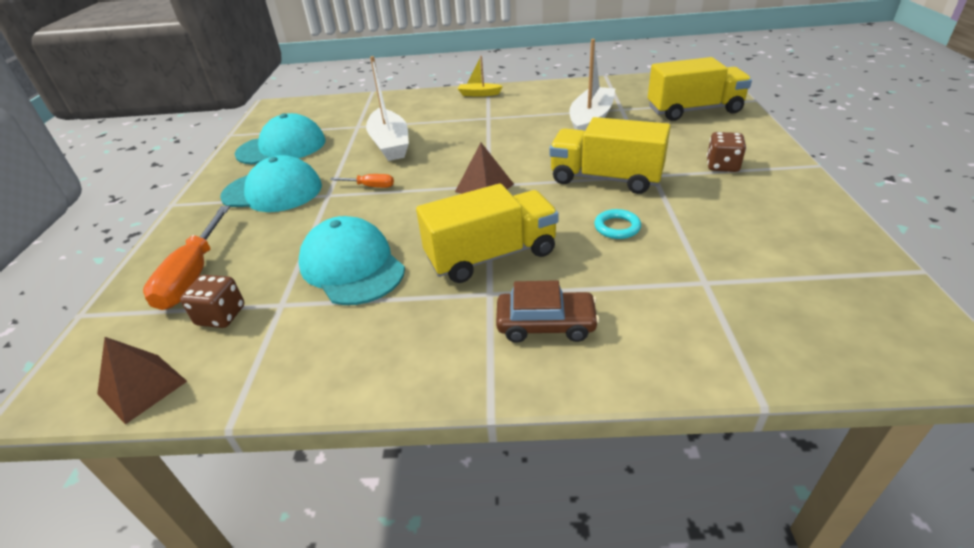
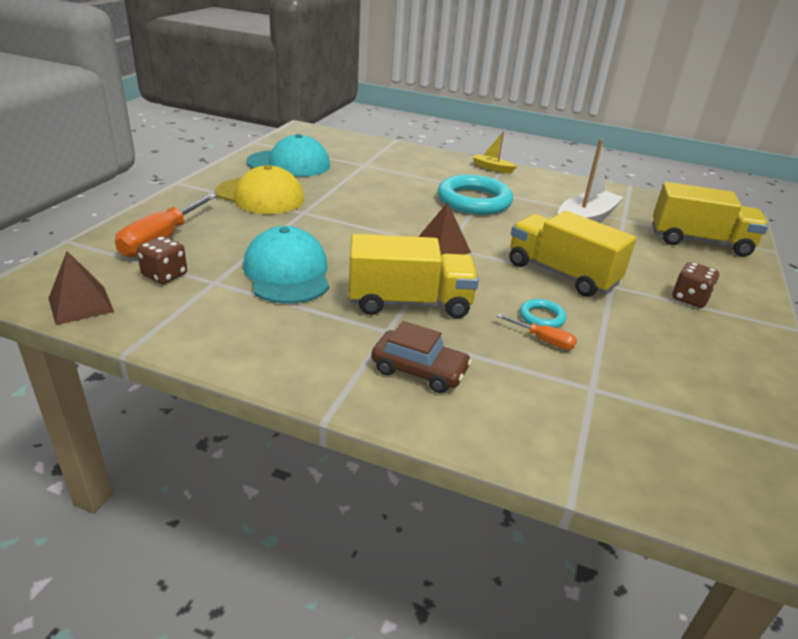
camera: 15 degrees right, 5 degrees down
turquoise cap [220,155,322,212] -> yellow cap [215,165,304,214]
orange screwdriver [330,174,394,188] -> orange screwdriver moved to [497,314,577,350]
white boat [366,56,409,161] -> none
none -> turquoise ring [438,175,513,215]

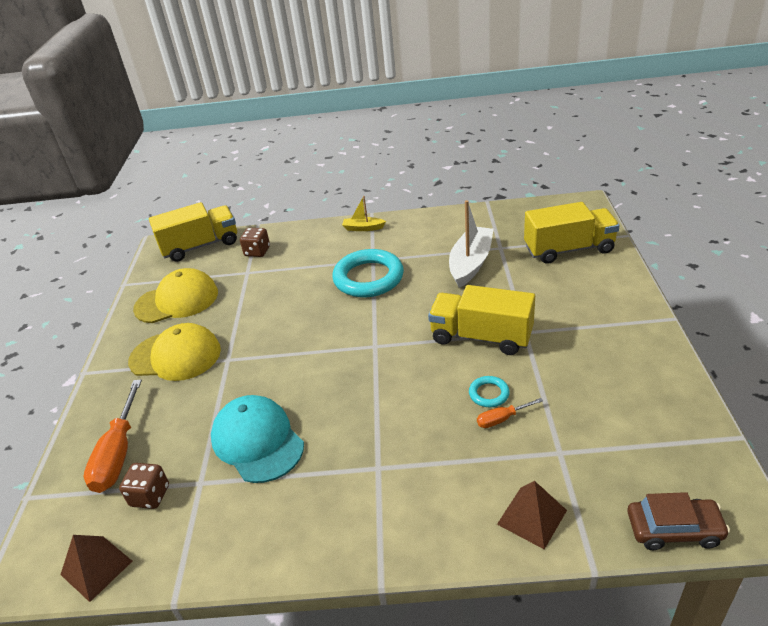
camera: 15 degrees left, 5 degrees up
turquoise cap [247,134,330,177] -> yellow cap [133,268,218,323]
yellow truck [349,234,479,318] -> yellow truck moved to [149,202,237,262]
brown car [371,321,472,393] -> brown car moved to [627,492,730,550]
brown pyramid [418,202,471,255] -> brown pyramid moved to [497,481,567,550]
orange screwdriver [497,314,577,350] -> orange screwdriver turned 150 degrees clockwise [477,398,543,428]
brown dice [672,262,719,308] -> brown dice moved to [240,228,270,257]

